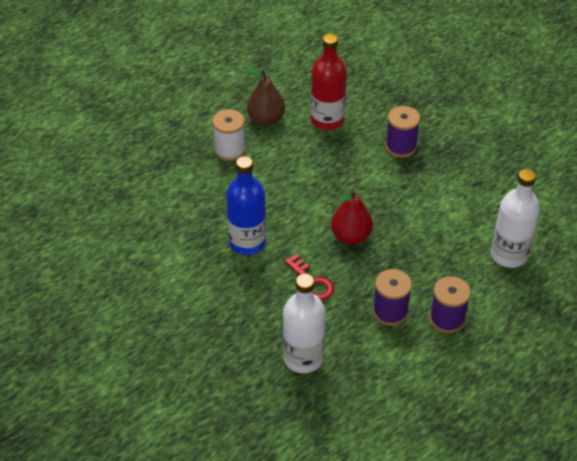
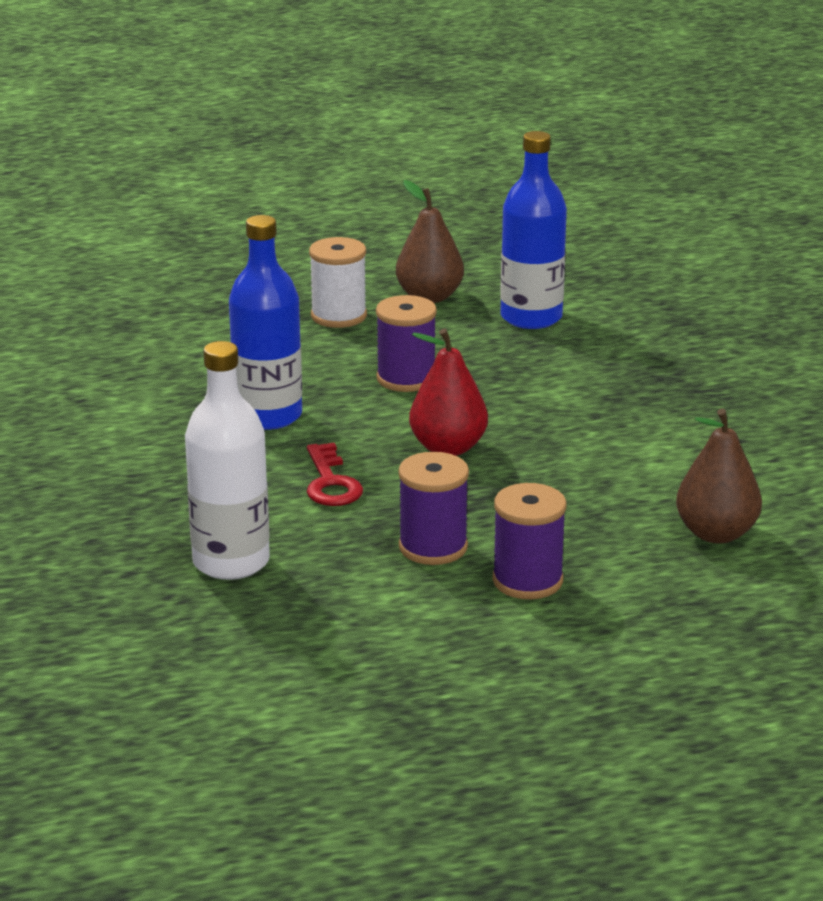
camera: 25 degrees right, 20 degrees down
red bottle [310,34,347,130] -> blue bottle [500,131,567,329]
purple spool [385,106,420,158] -> purple spool moved to [376,295,437,392]
white bottle [491,169,540,268] -> brown pear [676,409,762,544]

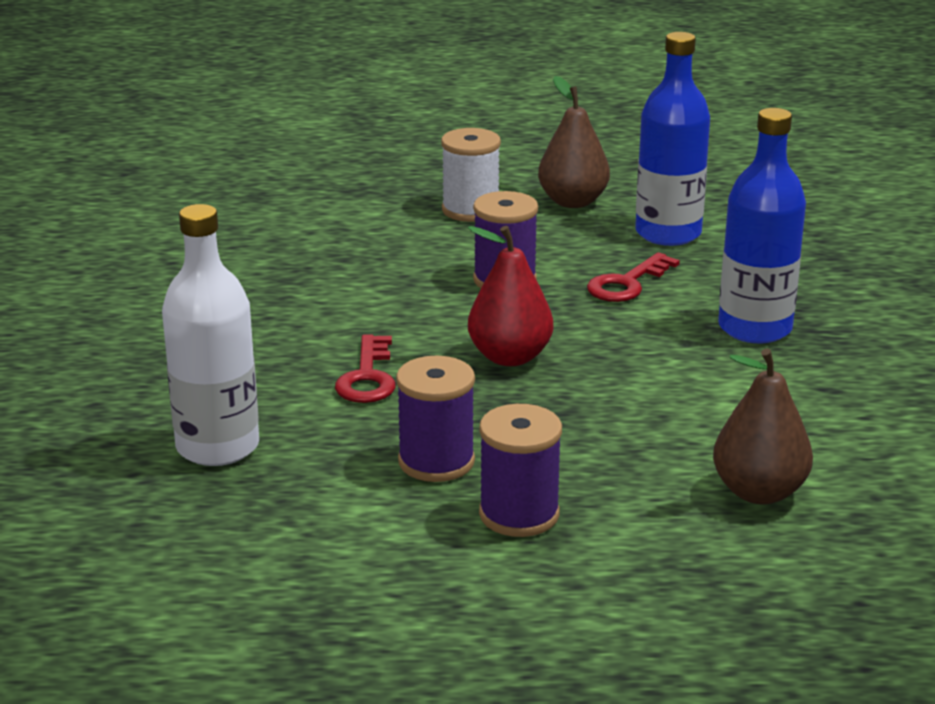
camera: 15 degrees right, 0 degrees up
blue bottle [229,215,302,430] -> blue bottle moved to [718,108,806,343]
none -> red key [587,252,680,302]

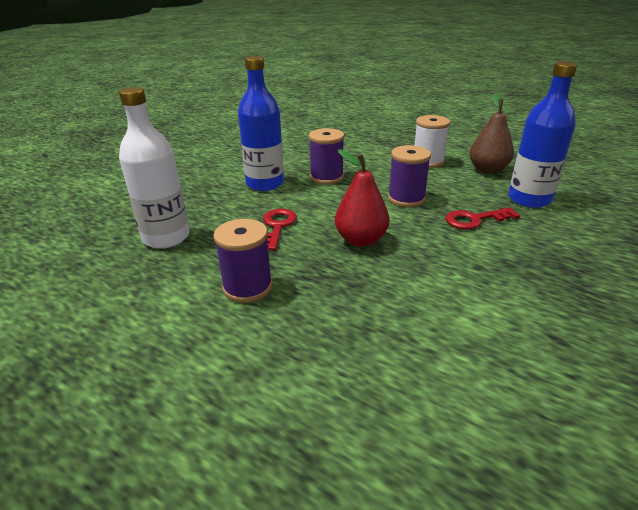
camera: 35 degrees right, 5 degrees up
red key [335,335,396,403] -> red key turned 150 degrees clockwise [263,208,297,250]
purple spool [479,404,562,537] -> purple spool moved to [309,128,344,184]
brown pear [713,348,813,504] -> none
blue bottle [718,108,806,343] -> blue bottle moved to [238,56,284,191]

